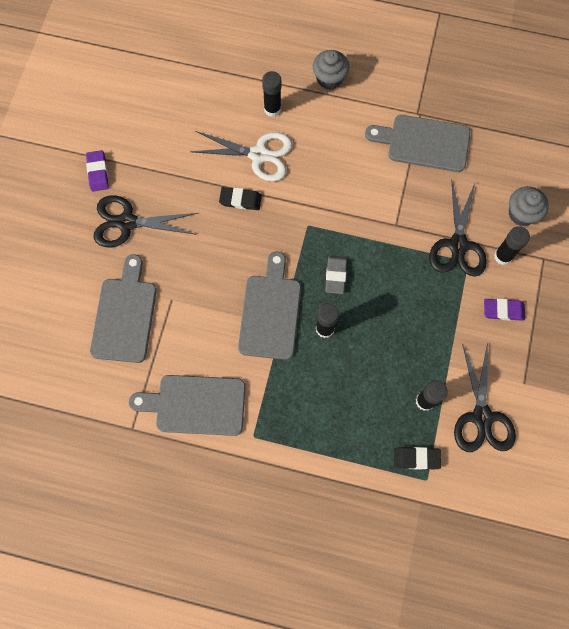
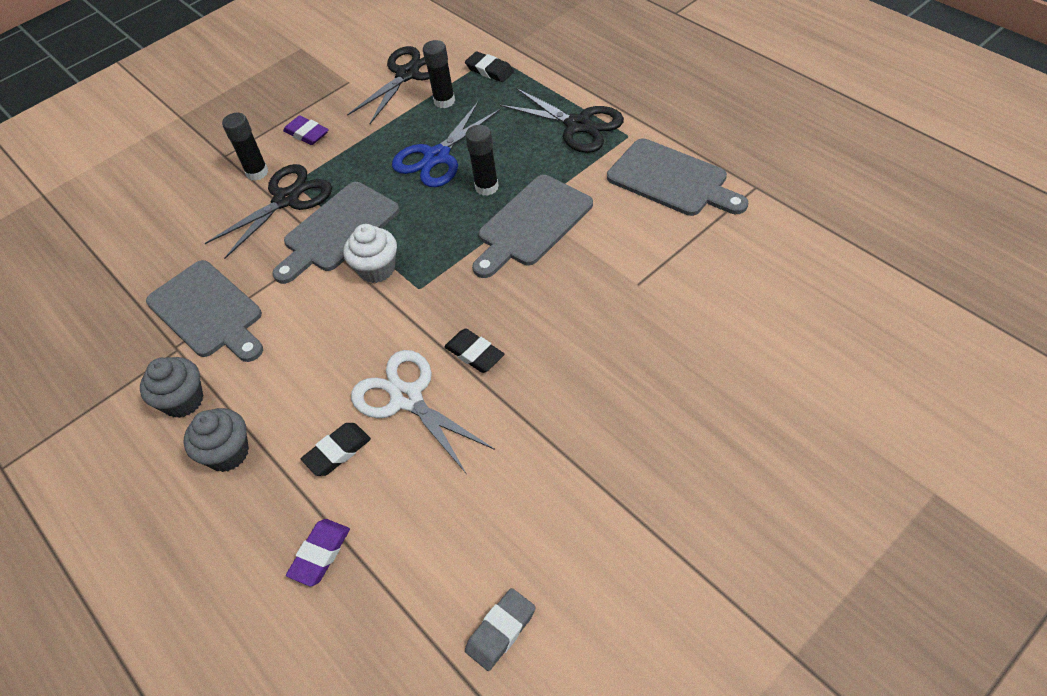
camera: 140 degrees left, 20 degrees down
purple eraser [86,150,109,191] -> purple eraser moved to [286,519,350,587]
grey cutting board [90,254,157,363] -> grey cutting board moved to [272,182,400,284]
black scissors [93,195,198,248] -> black scissors moved to [500,88,624,153]
black glue stick [262,71,281,117] -> black eraser [301,423,371,476]
grey eraser [325,255,347,294] -> grey eraser moved to [465,588,536,671]
grey cupcake [509,186,549,226] -> grey cupcake moved to [140,357,203,418]
none -> white cupcake [343,224,397,283]
none -> blue scissors [392,102,501,187]

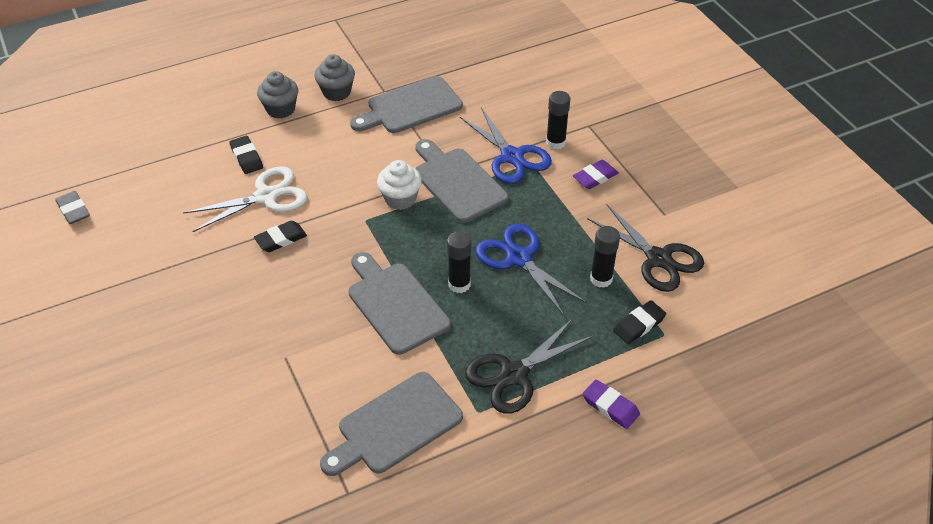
camera: 100 degrees right, 5 degrees down
black scissors [205,164,332,259] -> blue scissors [460,107,552,184]
purple eraser [286,519,350,587] -> purple eraser moved to [583,379,640,429]

